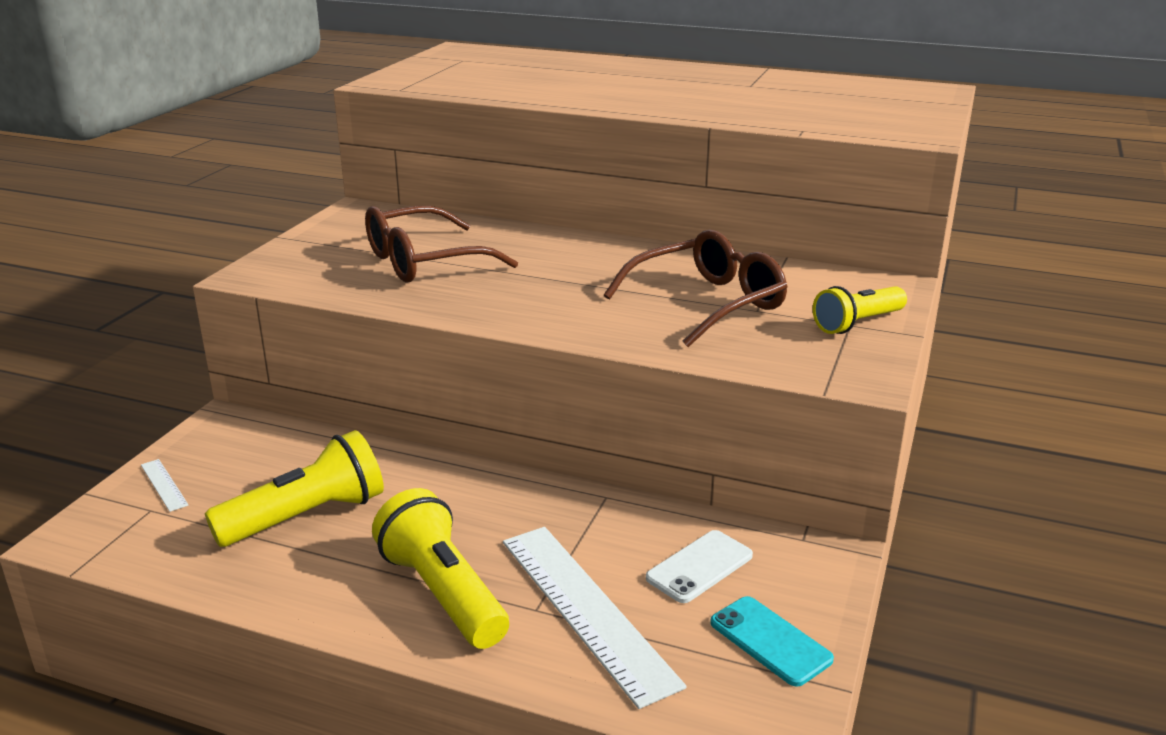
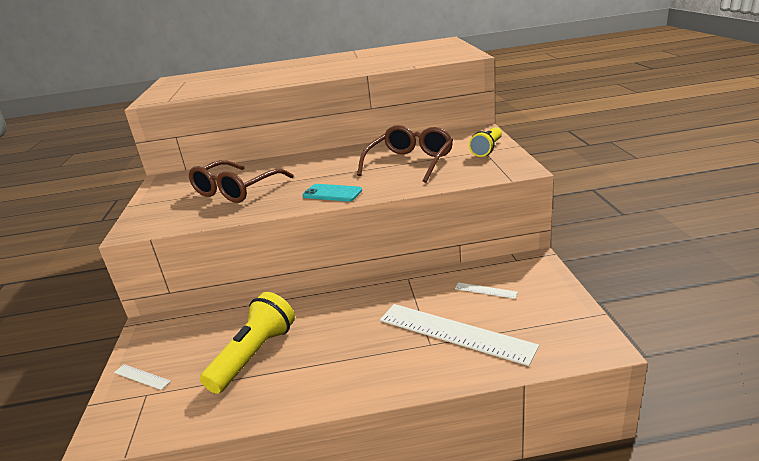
camera: 25 degrees left, 0 degrees up
yellow flashlight [372,488,509,649] -> none
white phone [646,530,753,603] -> white ruler [455,282,518,299]
turquoise phone [710,596,834,687] -> turquoise phone moved to [302,184,362,202]

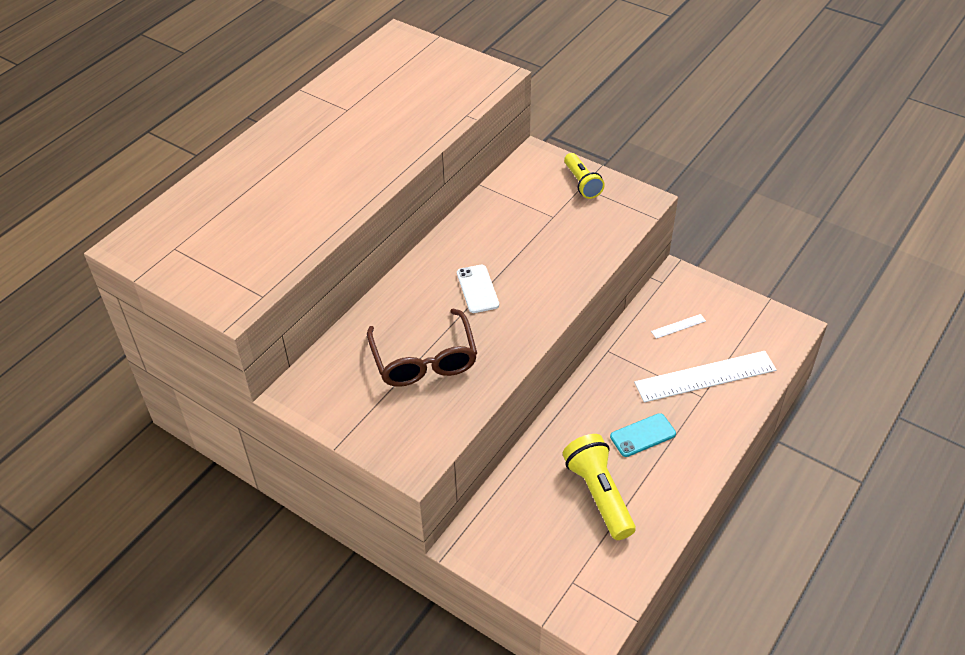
camera: 50 degrees left, 20 degrees up
white ruler [114,364,171,390] -> none
turquoise phone [302,184,362,202] -> turquoise phone moved to [610,413,676,457]
brown glasses [357,125,453,183] -> none
none -> white phone [457,265,499,313]

